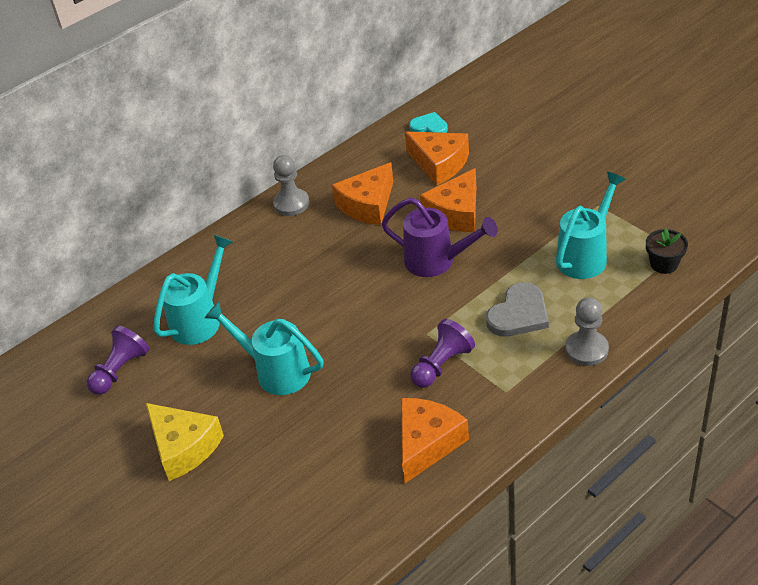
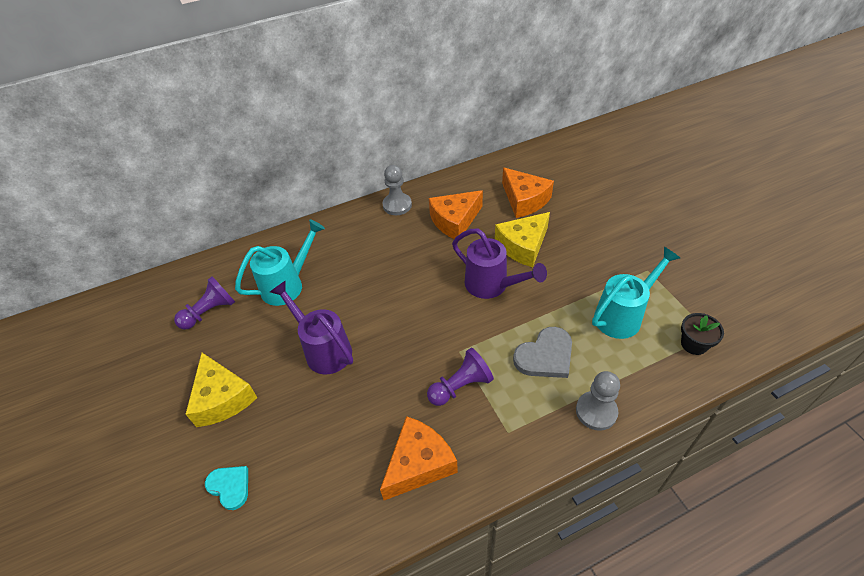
camera: 15 degrees right, 5 degrees up
turquoise watering can [205,301,324,395] -> purple watering can [270,281,353,374]
turquoise heart [409,112,448,133] -> turquoise heart moved to [205,466,248,510]
orange cheese [420,168,476,232] -> yellow cheese [495,212,550,267]

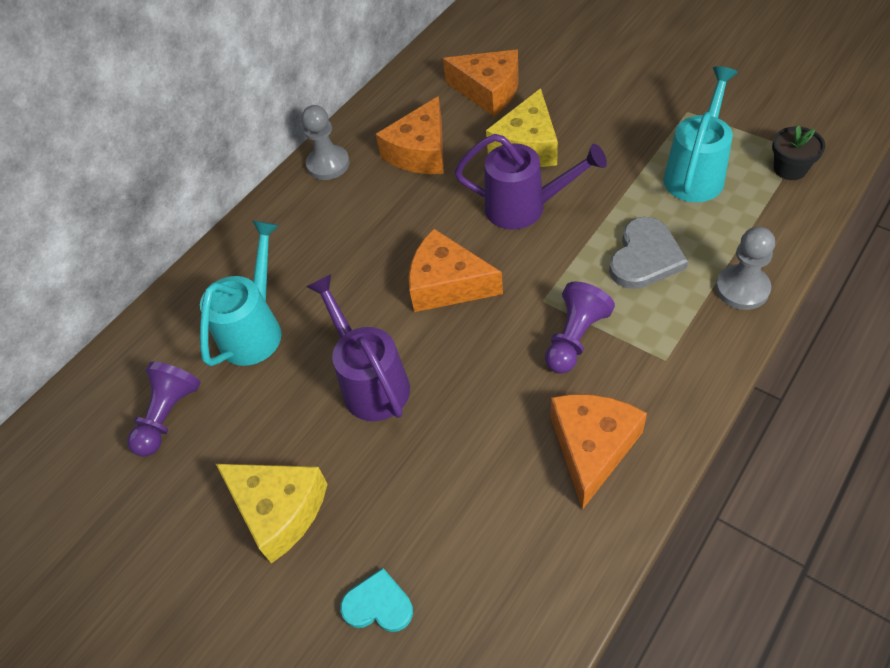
camera: 25 degrees left, 5 degrees up
purple watering can [270,281,353,374] -> purple watering can turned 45 degrees clockwise [306,274,410,421]
none -> orange cheese [409,229,503,312]

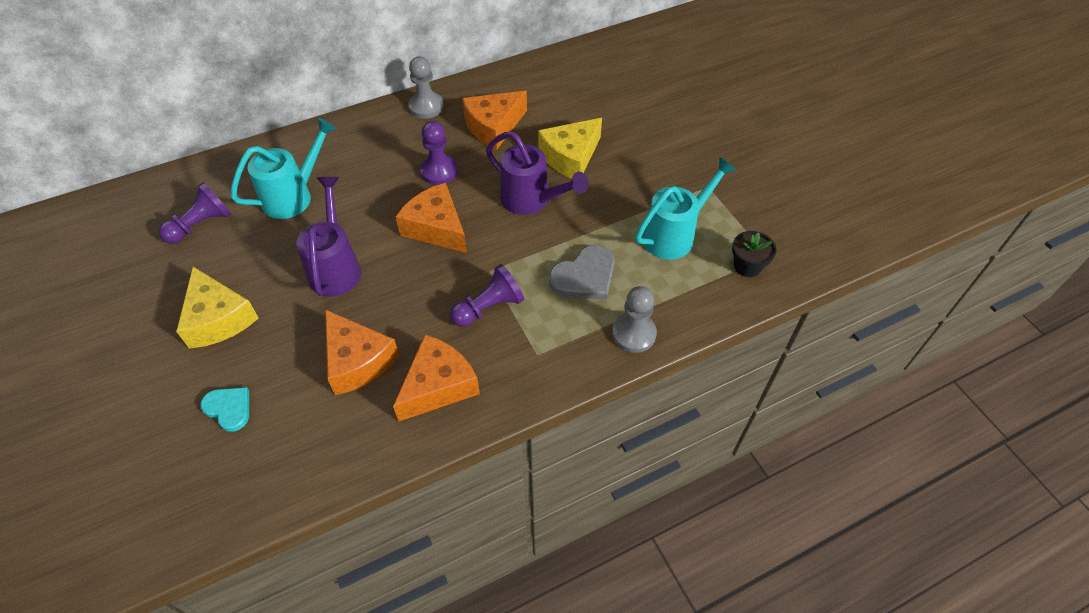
camera: 20 degrees right, 0 degrees up
orange cheese [443,50,519,116] -> orange cheese moved to [325,309,400,395]
none -> purple pawn [420,121,458,185]

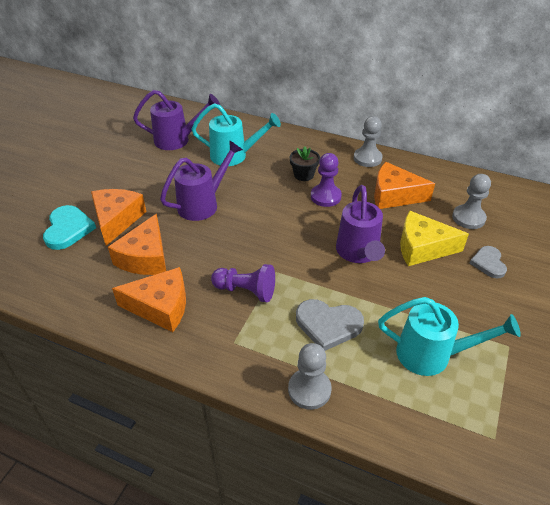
camera: 50 degrees right, 10 degrees down
purple pawn [159,182,231,244] -> purple watering can [133,90,220,150]
yellow cheese [176,267,259,349] -> none
turquoise heart [200,387,249,432] -> turquoise heart [43,205,96,250], size x1.52
orange cheese [396,183,467,253] -> orange cheese moved to [91,189,146,246]
black flower pot [732,231,777,277] -> black flower pot moved to [290,147,320,181]
none -> grey pawn [452,174,491,229]
none -> grey heart [469,246,507,279]

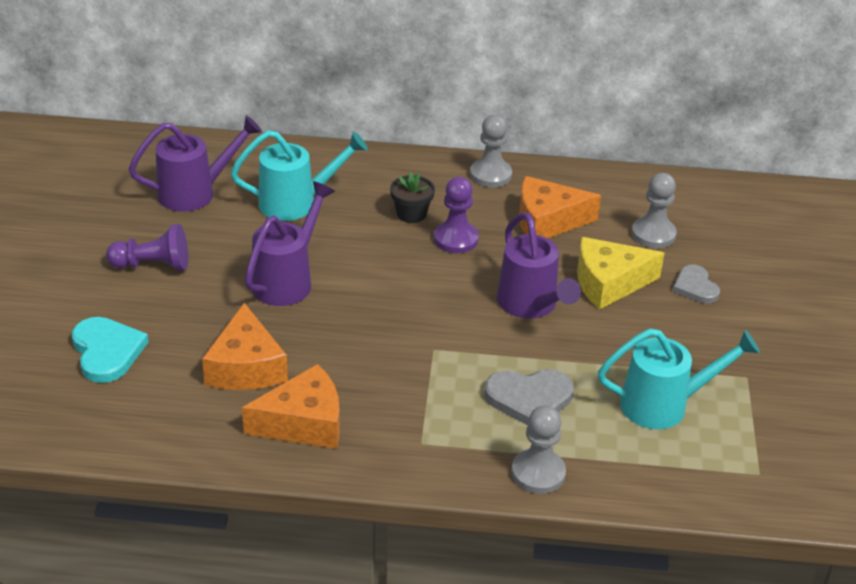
camera: 20 degrees left, 5 degrees down
orange cheese [91,189,146,246] -> none
purple pawn [211,264,275,302] -> purple pawn moved to [106,224,188,271]

